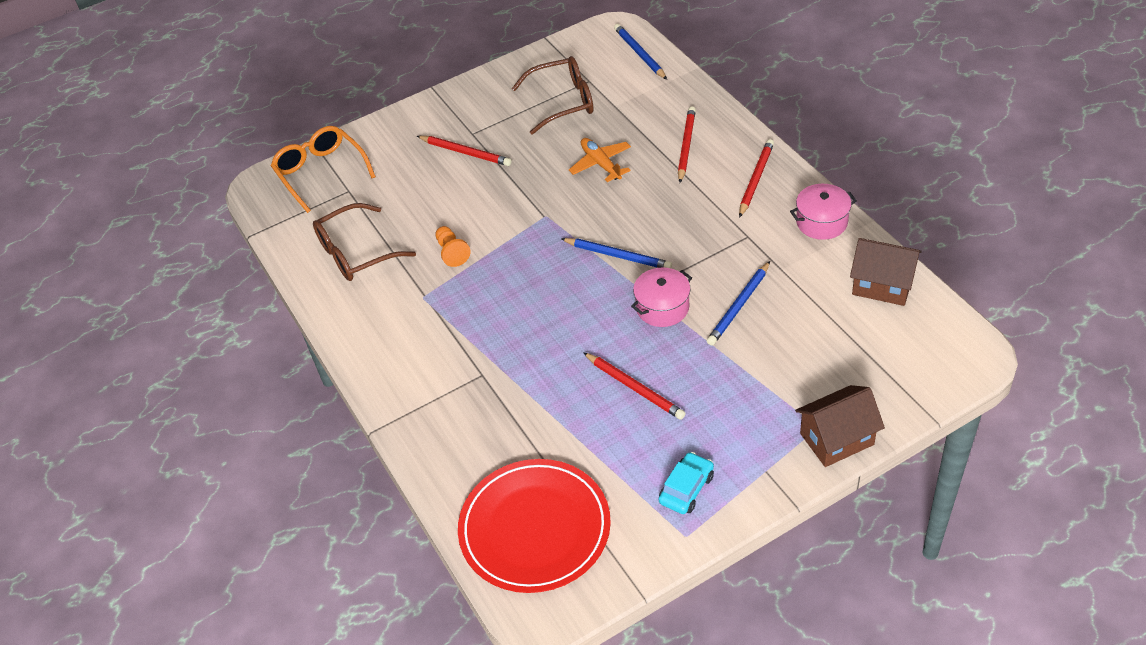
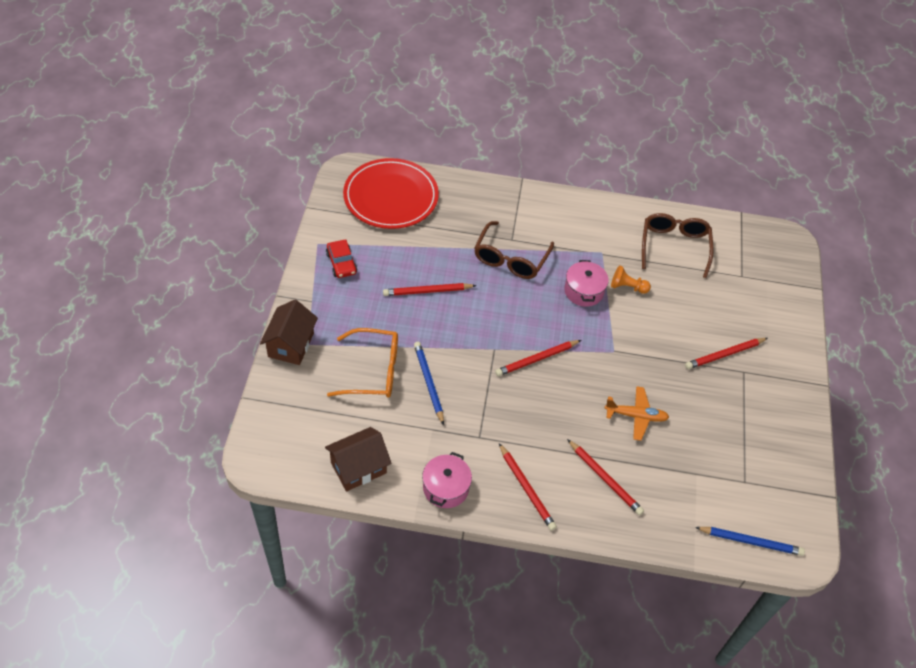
camera: 120 degrees right, 5 degrees up
orange glasses [271,126,376,213] -> orange glasses moved to [327,328,398,398]
brown glasses [512,56,594,135] -> brown glasses moved to [474,221,554,279]
blue pencil [561,238,672,268] -> red pencil [495,340,581,376]
pink pot [631,268,692,327] -> pink pot moved to [564,260,609,307]
turquoise car [659,452,714,514] -> red car [326,240,357,278]

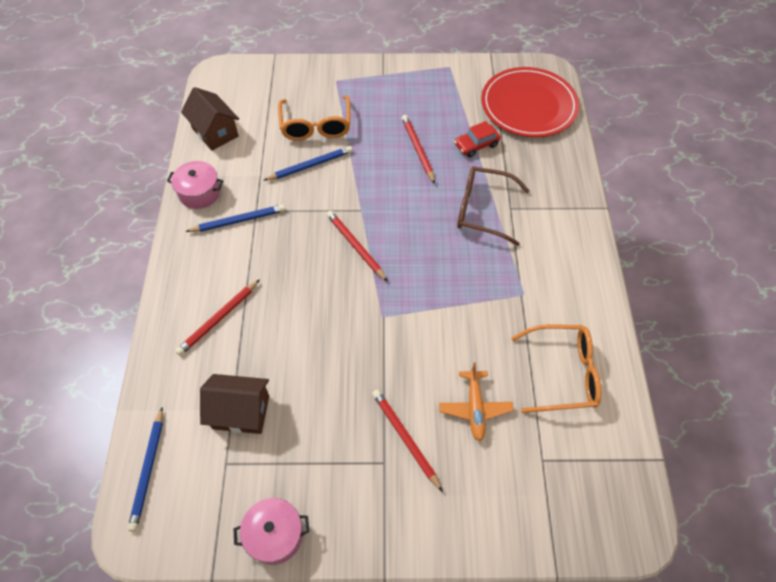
camera: 85 degrees right, 5 degrees up
brown house [260,300,318,365] -> brown house moved to [200,374,269,434]
red car [326,240,357,278] -> red car moved to [454,121,501,157]
red pencil [499,443,557,531] -> none
pink pot [564,260,609,307] -> pink pot moved to [233,498,309,565]
orange plane [605,386,669,441] -> orange plane moved to [439,362,513,442]
orange pawn [611,265,651,294] -> none
brown glasses [642,213,714,278] -> orange glasses [511,324,601,413]
none -> blue pencil [185,204,286,232]

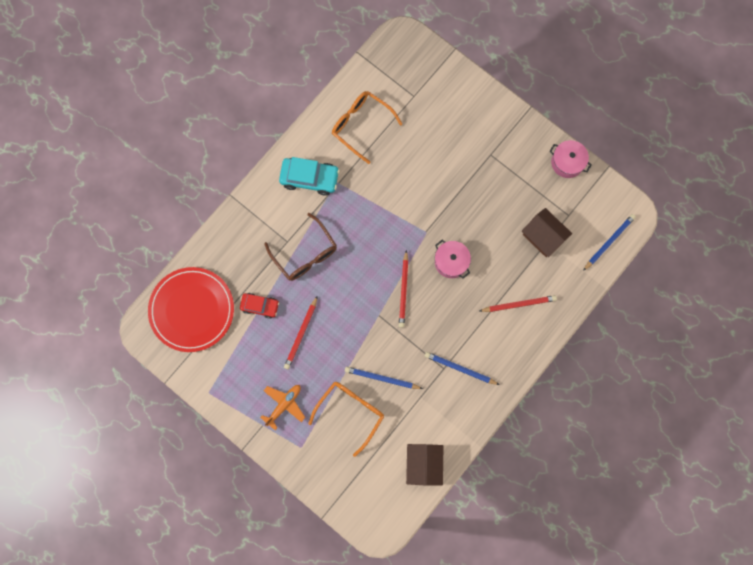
camera: 140 degrees left, 20 degrees up
pink pot [167,161,223,209] -> pink pot moved to [435,240,471,278]
red pencil [372,390,443,492] -> none
orange plane [439,362,513,442] -> orange plane moved to [260,385,305,430]
none -> turquoise car [279,157,340,196]

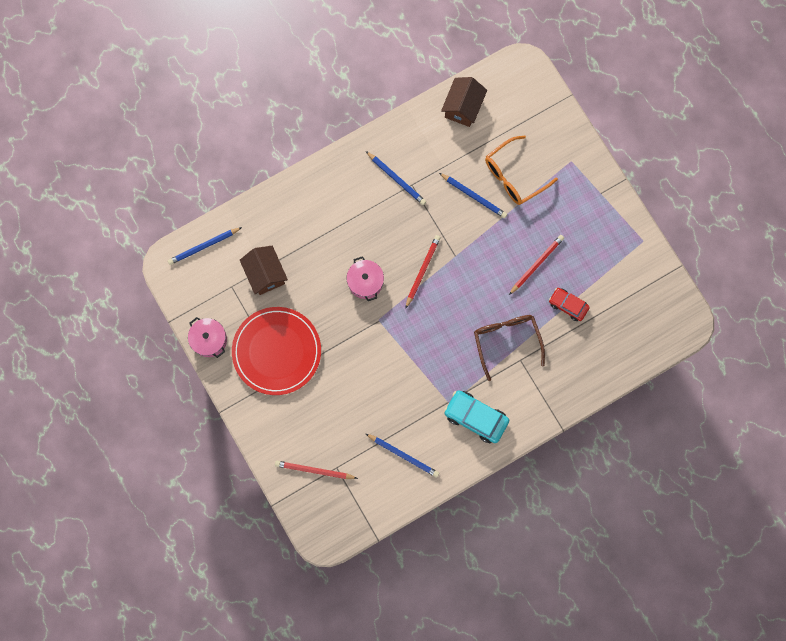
camera: 160 degrees left, 0 degrees up
red plate [148,267,234,352] -> red plate moved to [232,307,321,395]
orange plane [260,385,305,430] -> none
orange glasses [332,91,402,164] -> blue pencil [366,434,439,478]
red pencil [479,295,557,312] -> red pencil moved to [275,461,358,479]

